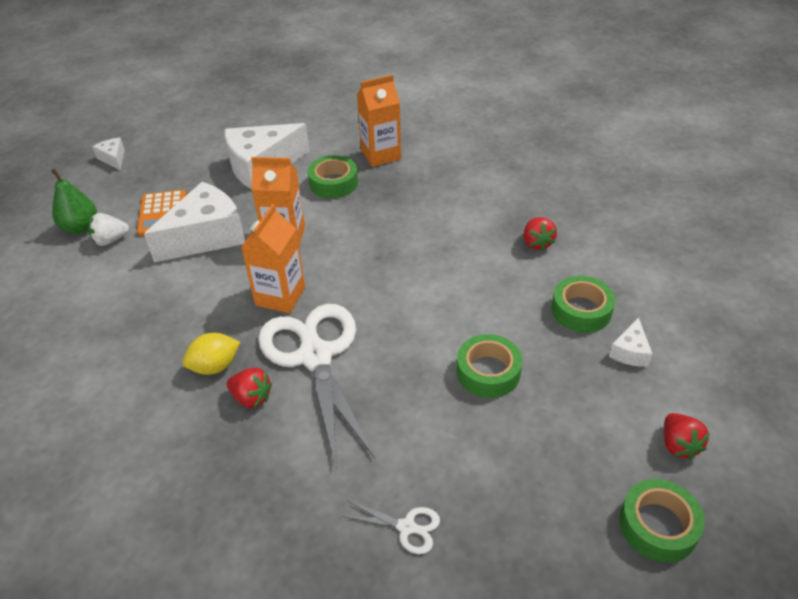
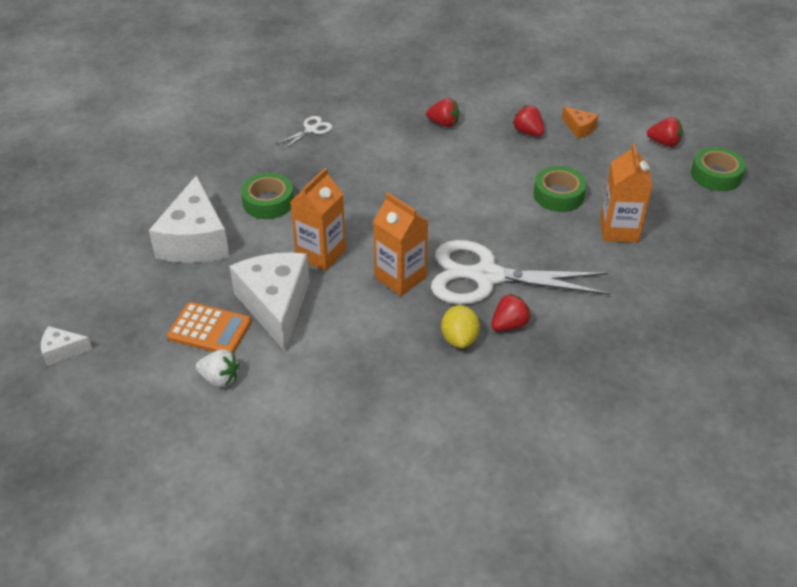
camera: 65 degrees left, 0 degrees up
green pear [51,168,97,234] -> none
white strawberry [88,213,129,246] -> white strawberry turned 75 degrees counterclockwise [196,350,239,387]
white scissors [341,500,440,554] -> white scissors moved to [277,116,332,150]
orange carton [357,75,401,167] -> orange carton moved to [600,143,653,243]
green tape [552,276,615,333] -> red strawberry [513,106,544,136]
white cheese [609,318,653,367] -> orange cheese [562,106,598,139]

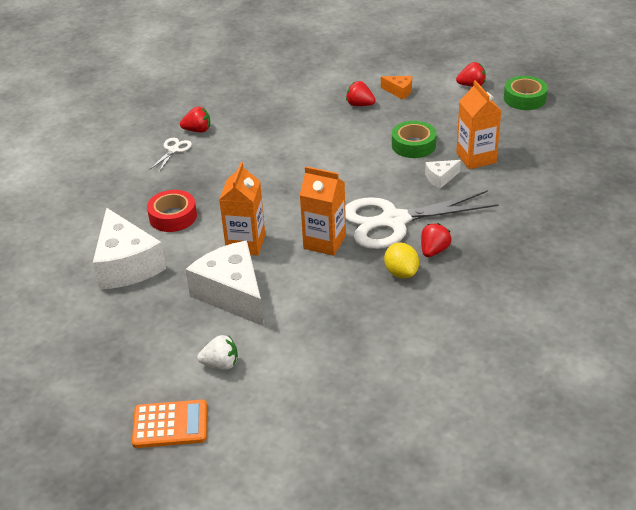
camera: 20 degrees left, 5 degrees down
white cheese [41,326,93,366] -> white cheese moved to [425,160,461,188]
orange calculator [167,302,252,353] -> orange calculator moved to [132,399,207,448]
green tape [241,173,294,219] -> red tape [147,190,197,232]
red strawberry [426,98,459,127] -> red strawberry moved to [180,106,210,132]

